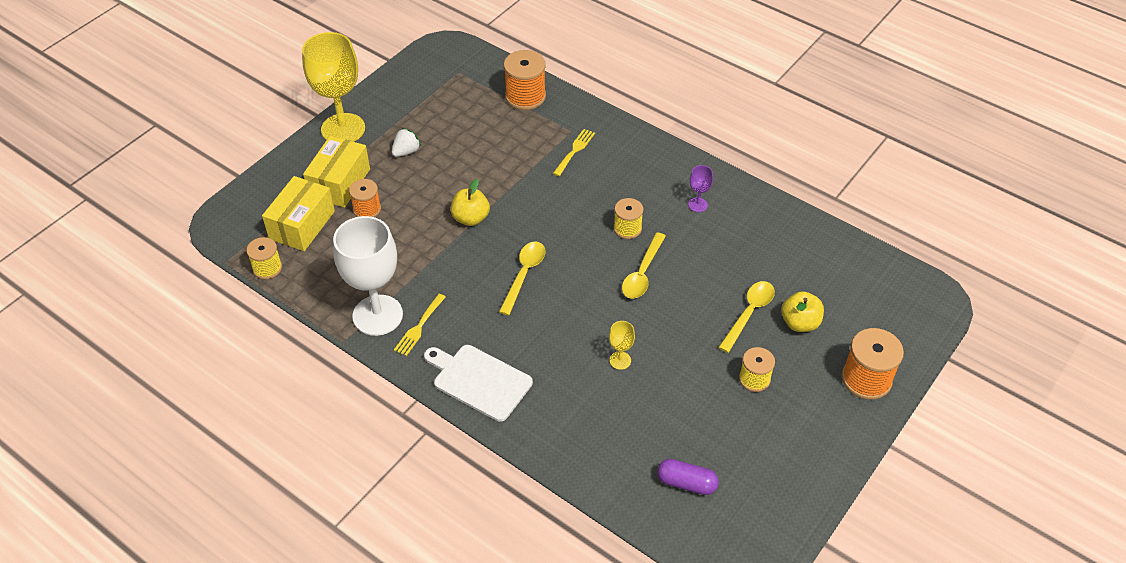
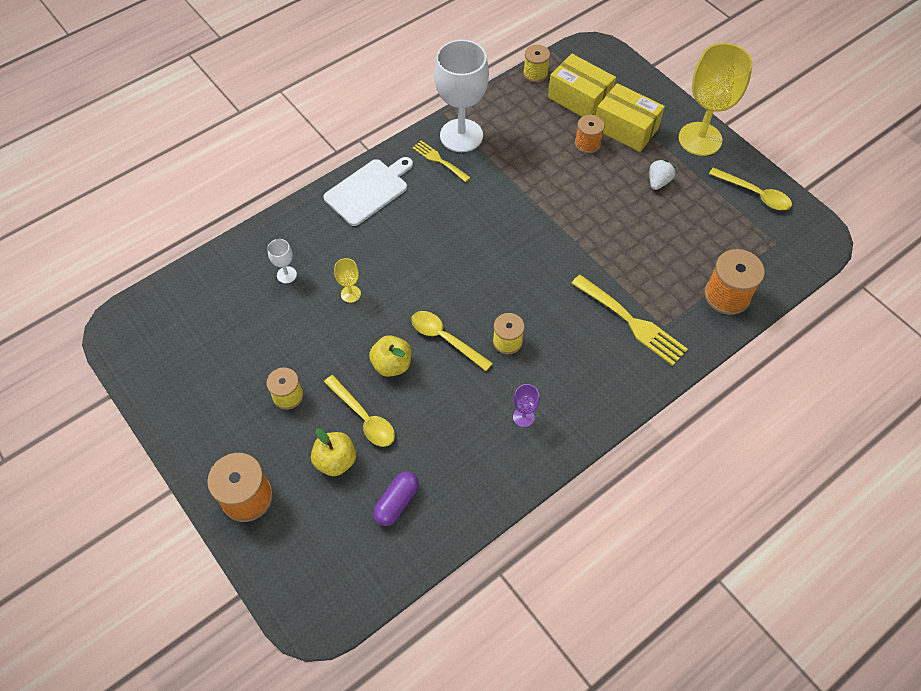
camera: 105 degrees right, 10 degrees up
white strawberry [392,128,421,157] -> white strawberry turned 120 degrees counterclockwise [649,159,676,190]
yellow apple [451,179,490,226] -> yellow apple moved to [369,335,412,377]
yellow spoon [499,241,545,315] -> yellow spoon moved to [709,167,792,210]
yellow fork [553,129,595,176] -> yellow fork [571,275,688,366], size x1.70
purple capsule [657,459,719,495] -> purple capsule moved to [373,471,419,526]
none -> white goblet [267,239,297,284]

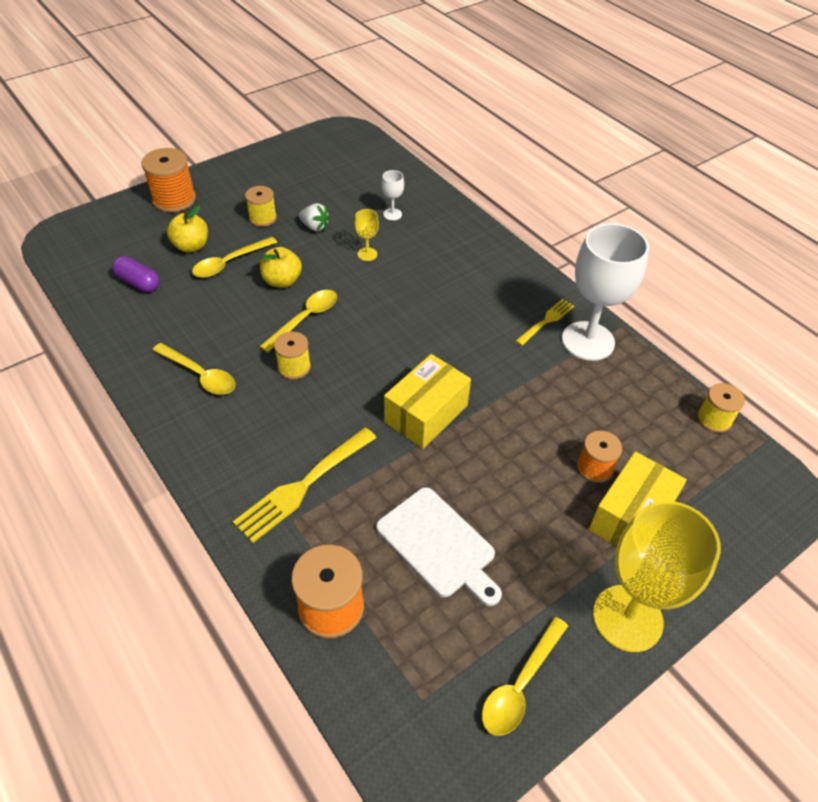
camera: 90 degrees right, 10 degrees down
white cutting board [323,157,413,226] -> white cutting board moved to [376,487,502,606]
purple goblet [513,384,540,427] -> yellow spoon [153,343,236,395]
yellow box [548,54,616,117] -> yellow box moved to [384,354,471,449]
white strawberry [649,159,676,190] -> white strawberry moved to [299,203,330,231]

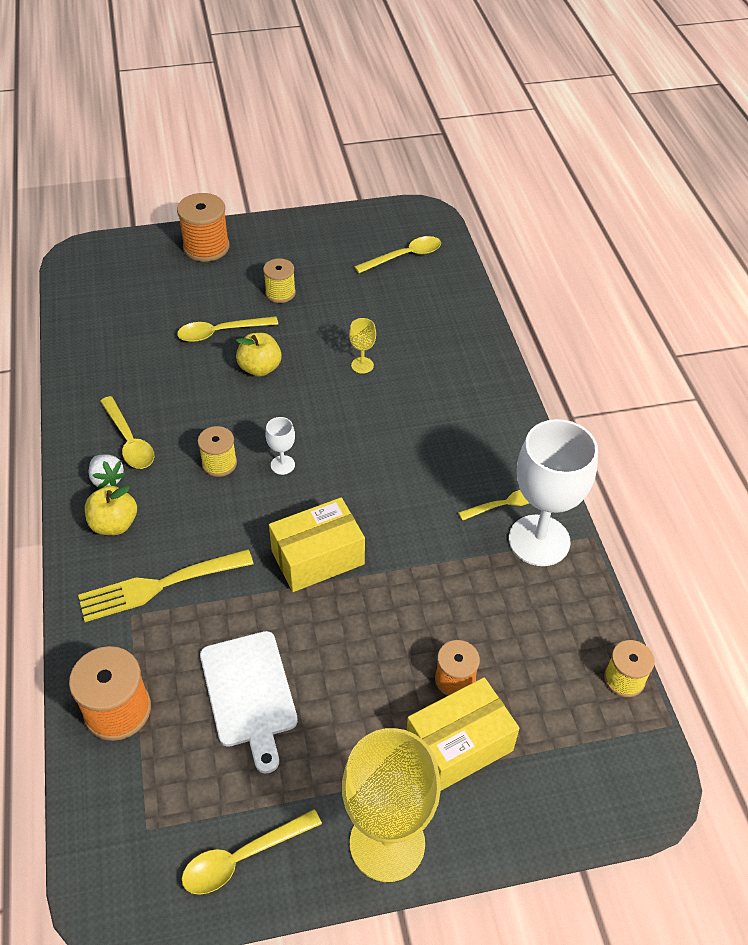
camera: 25 degrees right, 0 degrees up
purple capsule [112,256,160,292] -> none
yellow apple [167,206,208,253] -> yellow apple moved to [85,485,137,535]
yellow spoon [259,290,337,353] -> yellow spoon moved to [354,236,441,273]
white strawberry [299,203,330,231] -> white strawberry moved to [89,454,126,489]
white goblet [381,170,404,221] -> white goblet moved to [265,417,295,475]

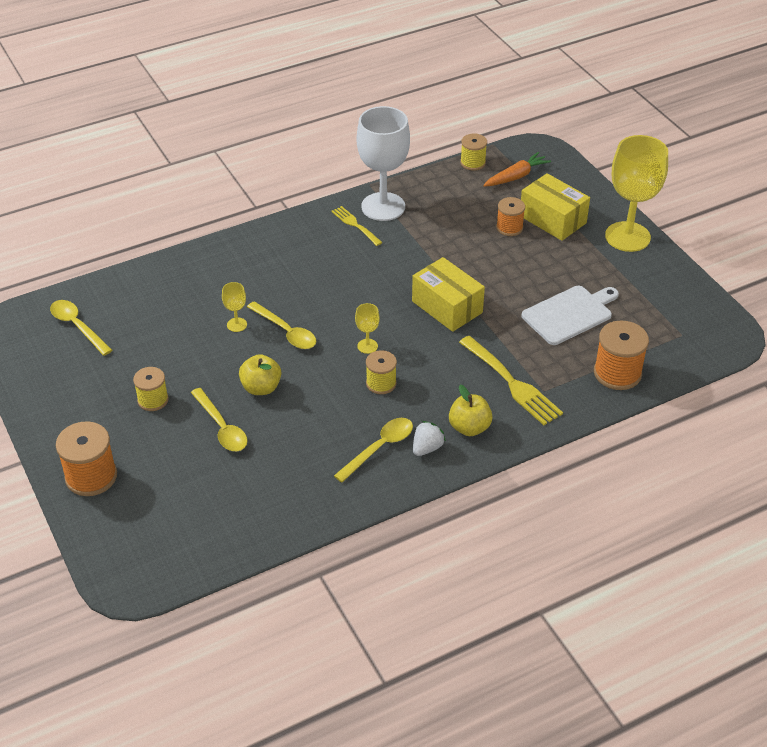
camera: 105 degrees left, 5 degrees down
yellow spoon [182,809,322,895] -> yellow spoon moved to [247,301,317,349]
white goblet [265,417,295,475] -> yellow goblet [355,303,380,354]
none -> orange carrot [483,152,551,187]

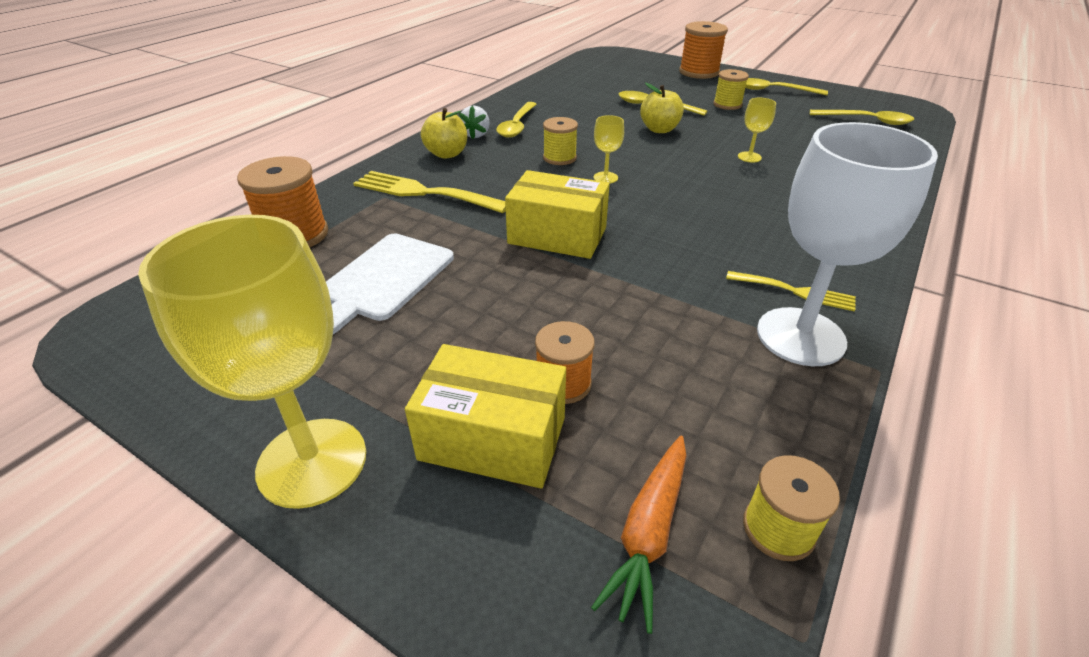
camera: 150 degrees right, 5 degrees down
yellow spoon [247,301,317,349] -> yellow spoon moved to [746,78,828,95]

